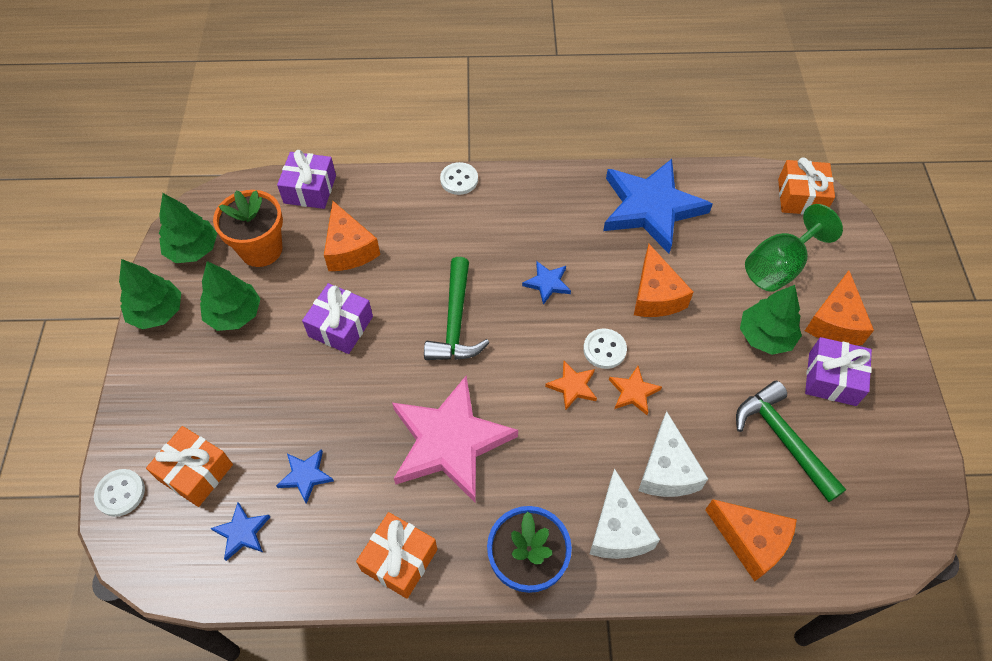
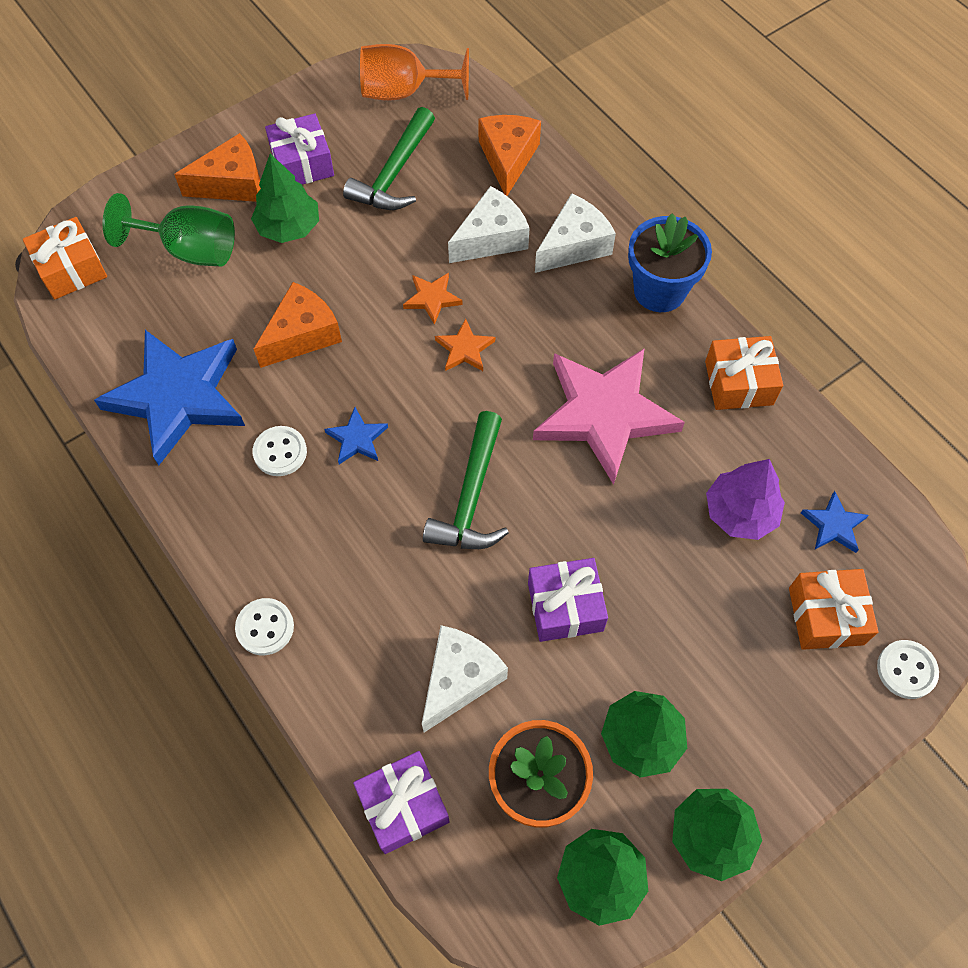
camera: 125 degrees left, 5 degrees up
blue star [276,449,334,504] -> purple tree [706,459,785,540]
orange cheese [324,201,380,271] -> white cheese [422,625,508,732]
green hammer [424,257,490,360] -> green hammer turned 135 degrees clockwise [423,411,509,549]
white button [583,328,627,369] -> white button moved to [253,426,307,476]
none -> orange goblet [360,44,469,101]

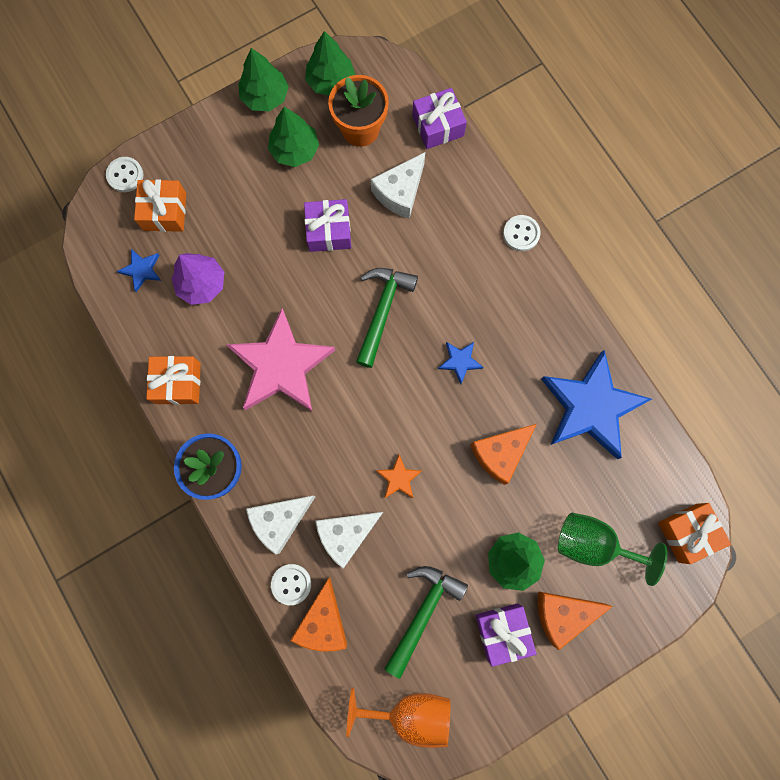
camera: 175 degrees left, 15 degrees up
white button [253,426,307,476] -> white button moved to [271,564,311,605]
orange star [435,318,495,371] -> none

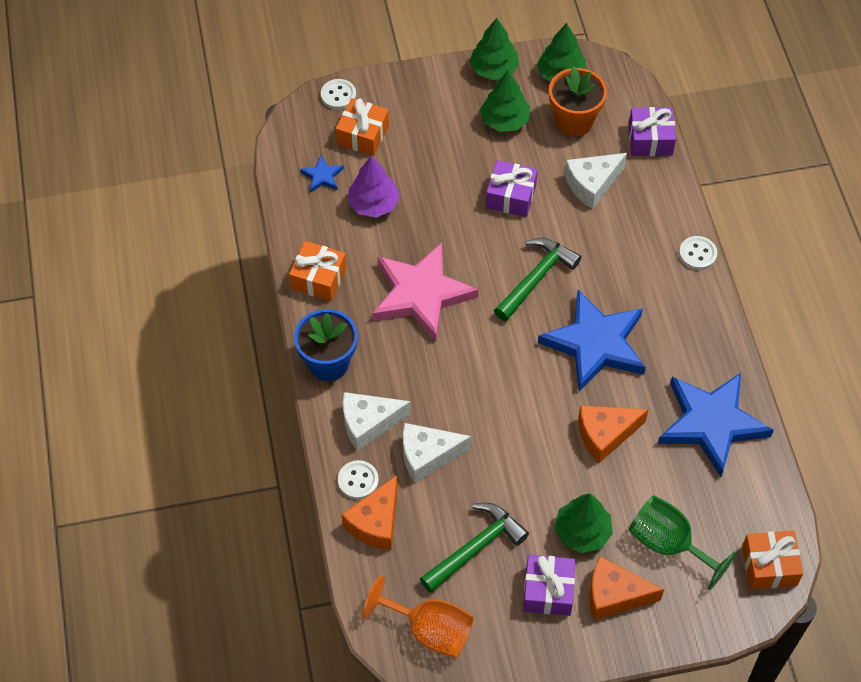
camera: 20 degrees right, 20 degrees down
orange star [376,455,422,498] -> none
blue star [438,342,484,384] -> blue star [538,290,646,392], size x2.38

